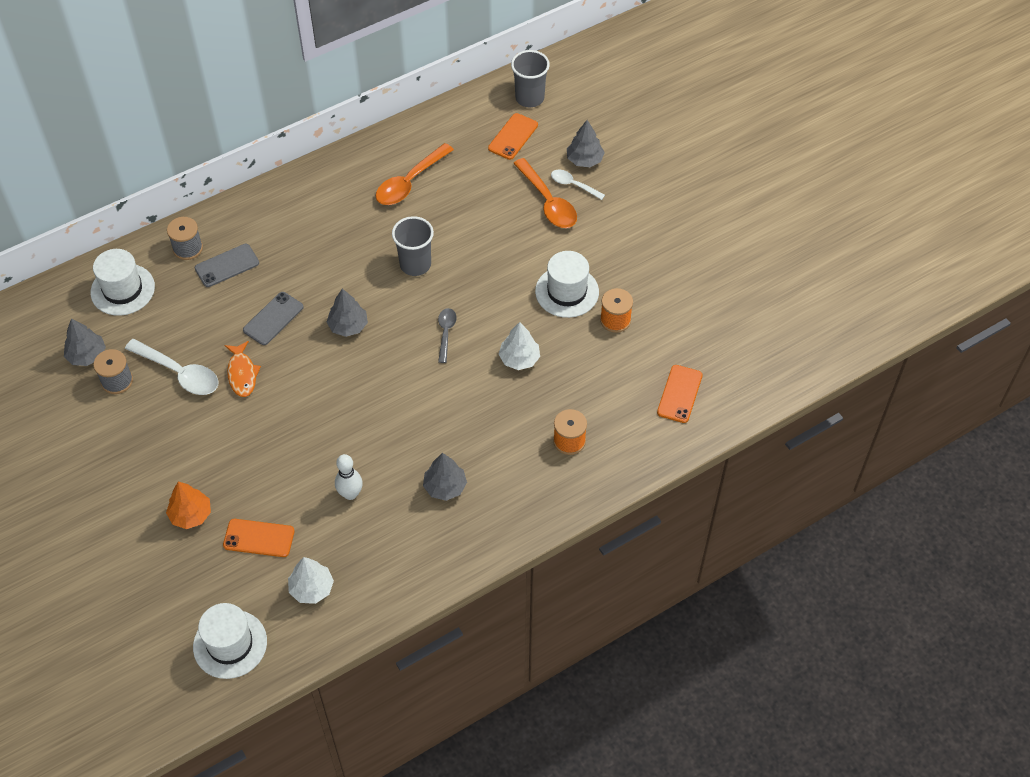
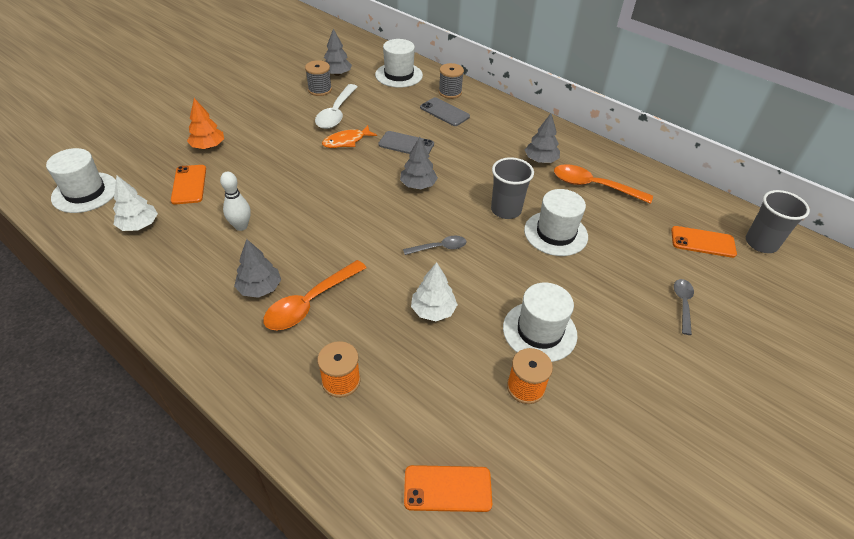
camera: 70 degrees right, 10 degrees down
orange spoon [513,158,577,228] -> orange spoon moved to [263,260,366,330]
white spoon [551,169,605,200] -> grey spoon [674,279,694,335]
grey tree [567,120,605,167] -> grey tree moved to [525,113,560,163]
none -> white hat [524,189,588,256]

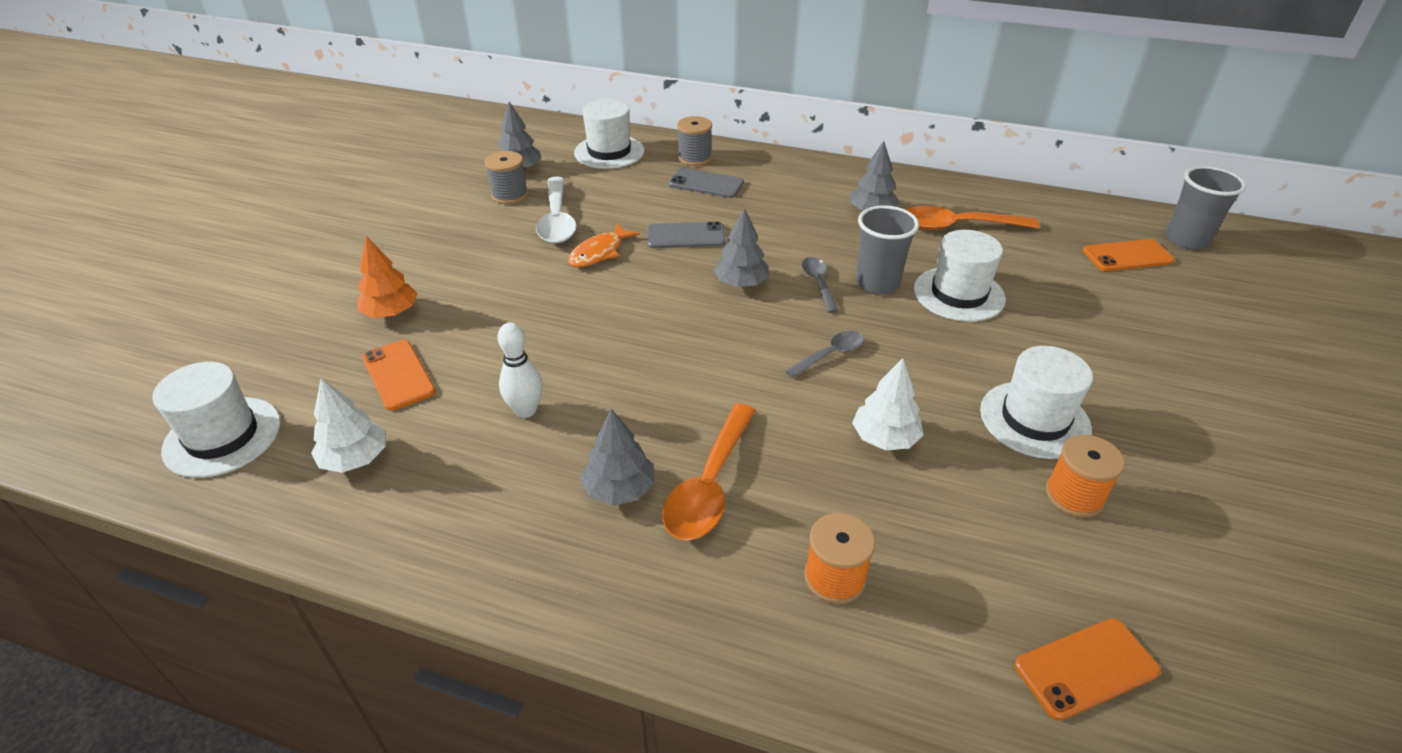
camera: 20 degrees left, 5 degrees down
grey spoon [674,279,694,335] -> grey spoon moved to [802,257,839,313]

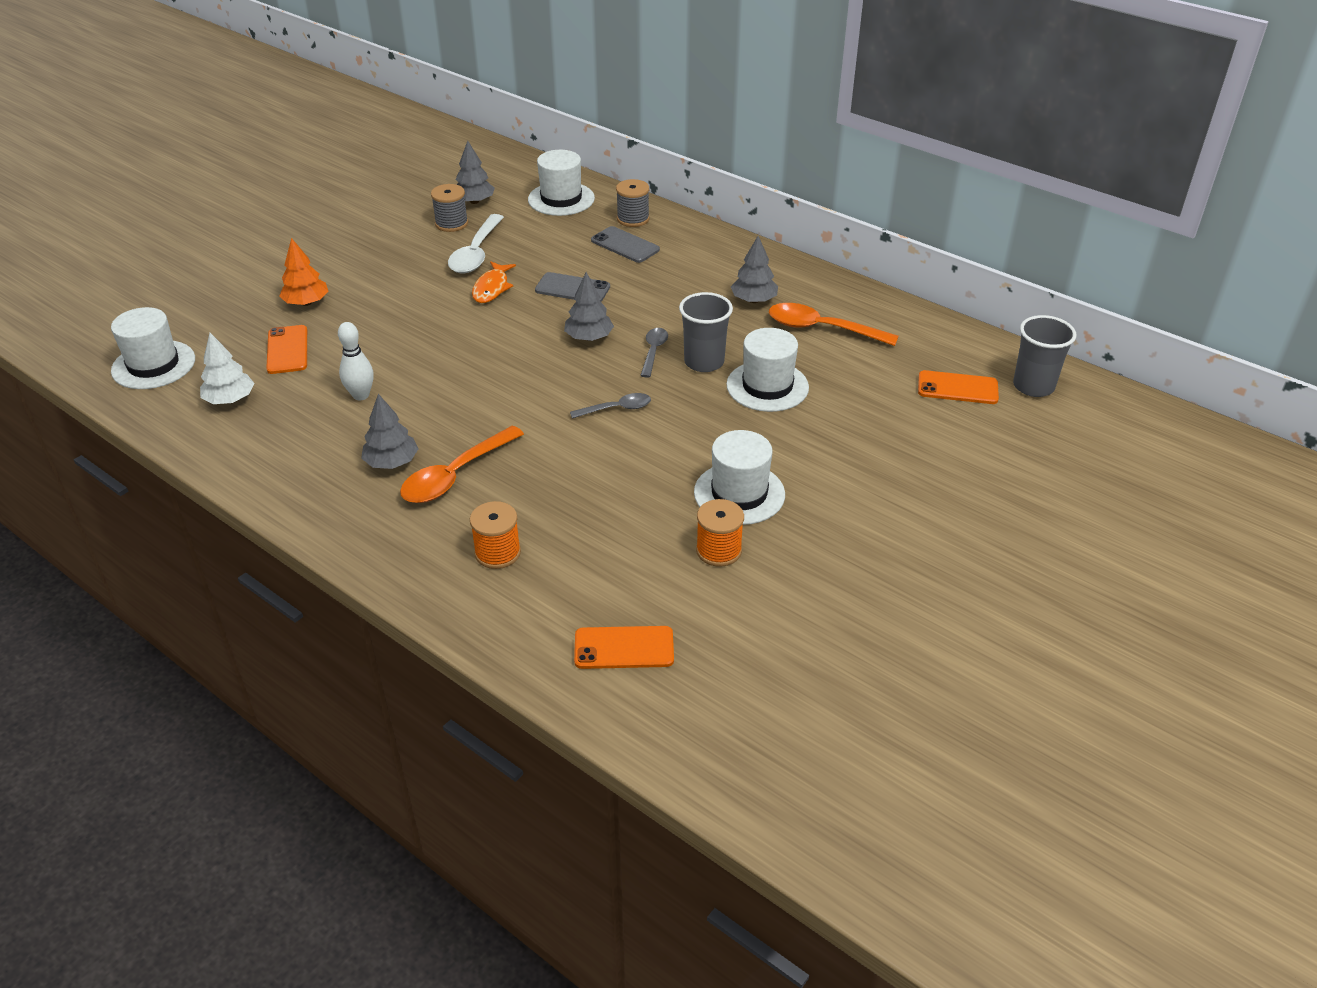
camera: 20 degrees right, 0 degrees up
orange fish [568,223,640,267] -> orange fish turned 45 degrees counterclockwise [472,261,516,303]
white tree [852,358,923,450] -> none

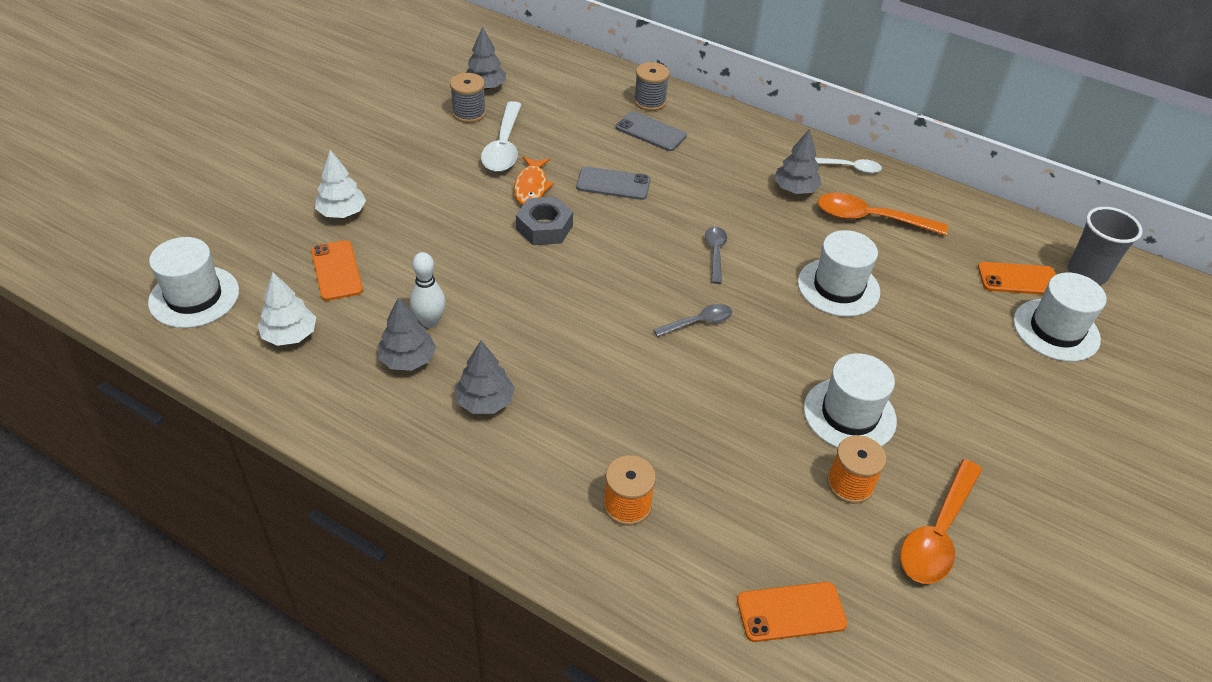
camera: 10 degrees left, 5 degrees up
orange tree [279,238,328,306] -> white tree [315,150,366,218]
orange spoon [400,426,524,503] -> orange spoon moved to [900,459,982,584]
white hat [528,150,595,216] -> white hat moved to [1013,273,1107,362]
grey tree [564,272,614,341] -> grey tree moved to [378,297,436,371]
grey cup [679,292,733,372] -> none
none -> grey nut [516,197,573,245]
none -> white spoon [815,158,882,173]

